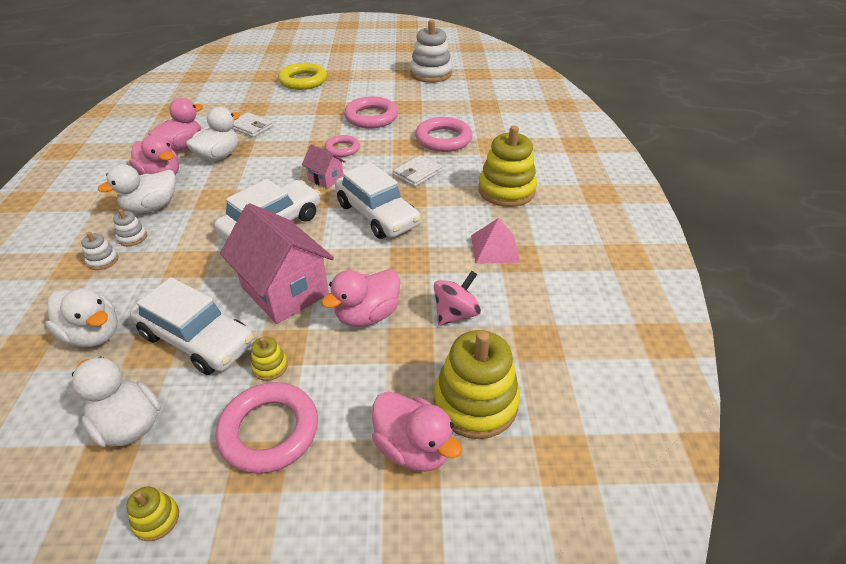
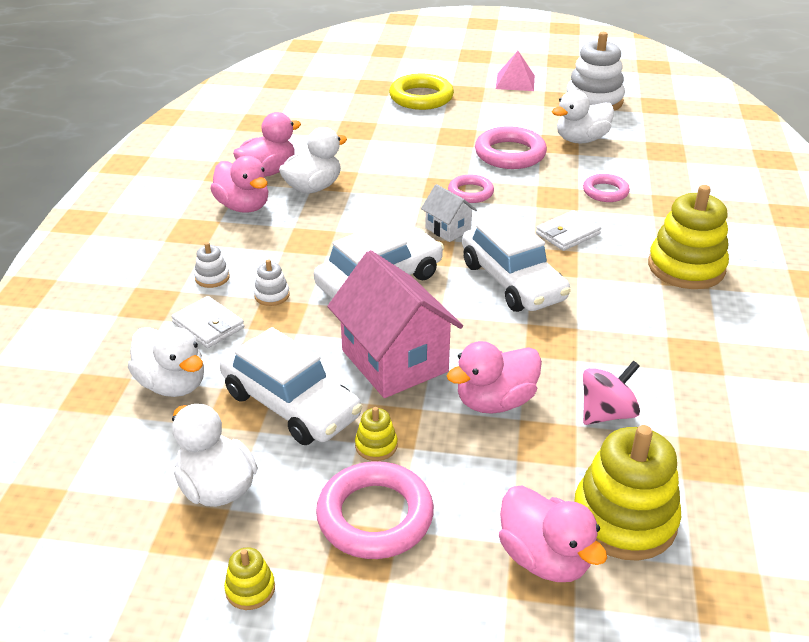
camera: 10 degrees right, 5 degrees down
white stacking toy [81,232,118,270] -> white stacking toy moved to [254,259,290,306]
white duck [98,164,176,213] -> white duck moved to [552,90,614,144]
white wallet [231,112,273,137] -> white wallet moved to [171,296,244,348]
pink house [302,144,346,189] -> white house [421,184,477,242]
pink ring [415,117,472,152] -> pink ring [583,174,630,202], size x0.60
pink pyramid [471,218,520,264] -> pink pyramid moved to [496,51,535,91]

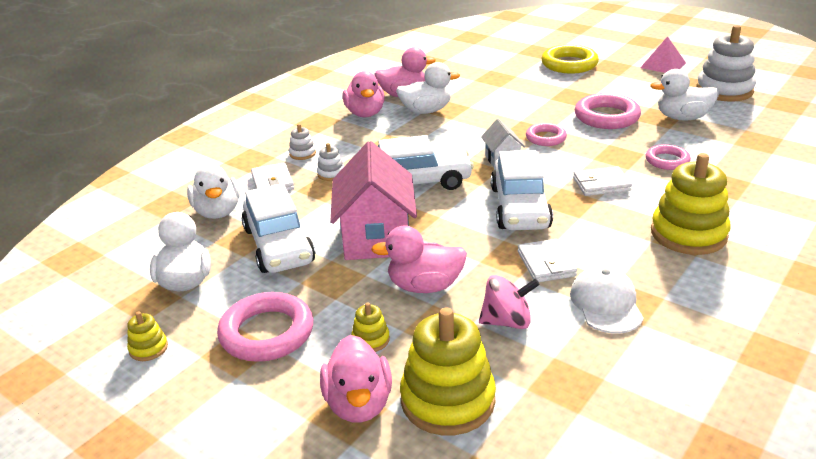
camera: 30 degrees right, 5 degrees down
yellow stacking toy [355,407,398,461] -> yellow stacking toy moved to [351,302,390,352]
none -> white wallet [518,239,577,282]
none -> white cap [570,266,644,333]

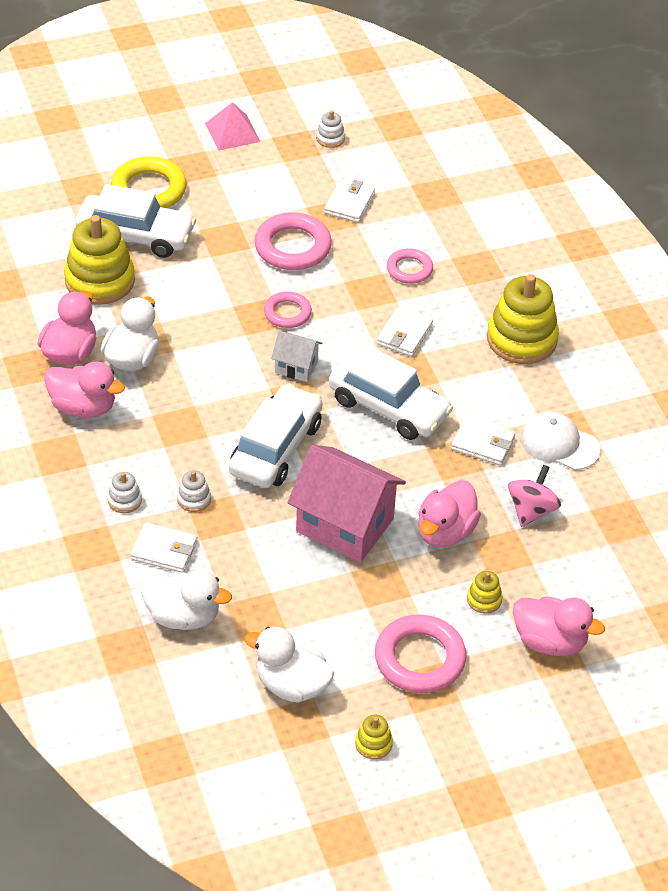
camera: 60 degrees left, 15 degrees up
white car [241,183,315,273] -> white car moved to [76,184,196,258]
yellow stacking toy [400,308,496,435] -> yellow stacking toy moved to [64,215,135,305]
white duck [650,69,719,120] -> white wallet [324,179,375,223]
white stacking toy [696,25,756,101] -> white stacking toy [316,110,345,148], size x0.44

